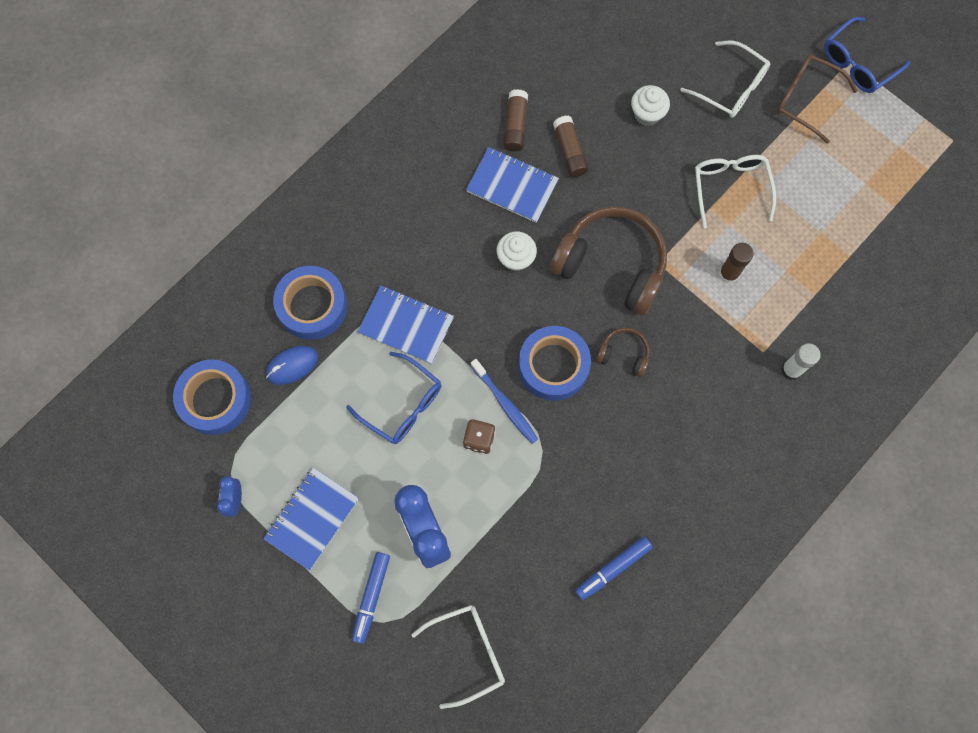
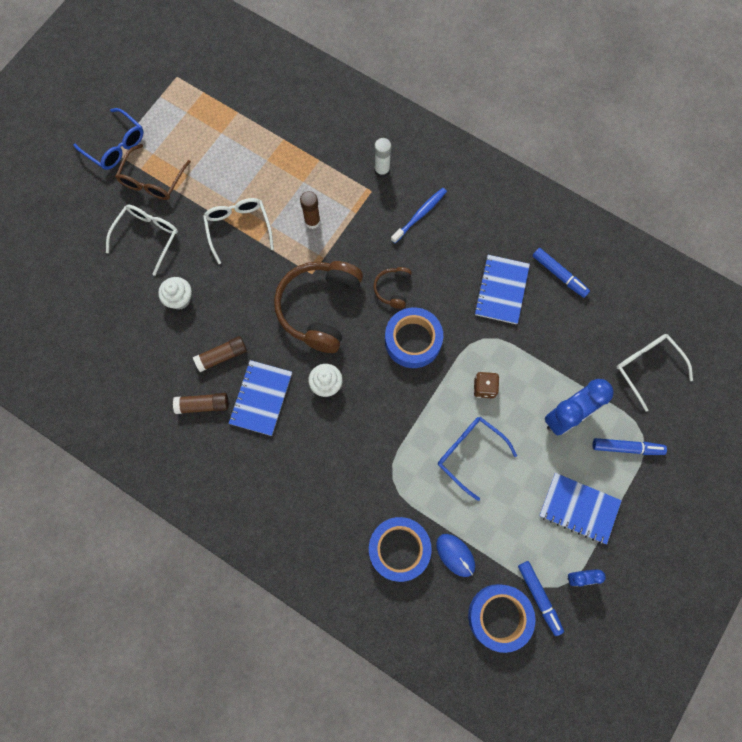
camera: 100 degrees left, 0 degrees up
blue glasses [346,352,441,444] -> blue glasses turned 75 degrees counterclockwise [438,417,517,501]
blue notebook [358,285,454,364] -> blue notebook moved to [474,255,530,324]
blue toothbrush [470,359,538,444] -> blue toothbrush moved to [391,188,447,243]
white glasses [695,155,776,229] -> white glasses turned 90 degrees clockwise [203,198,274,264]
none -> blue marker [518,561,564,636]

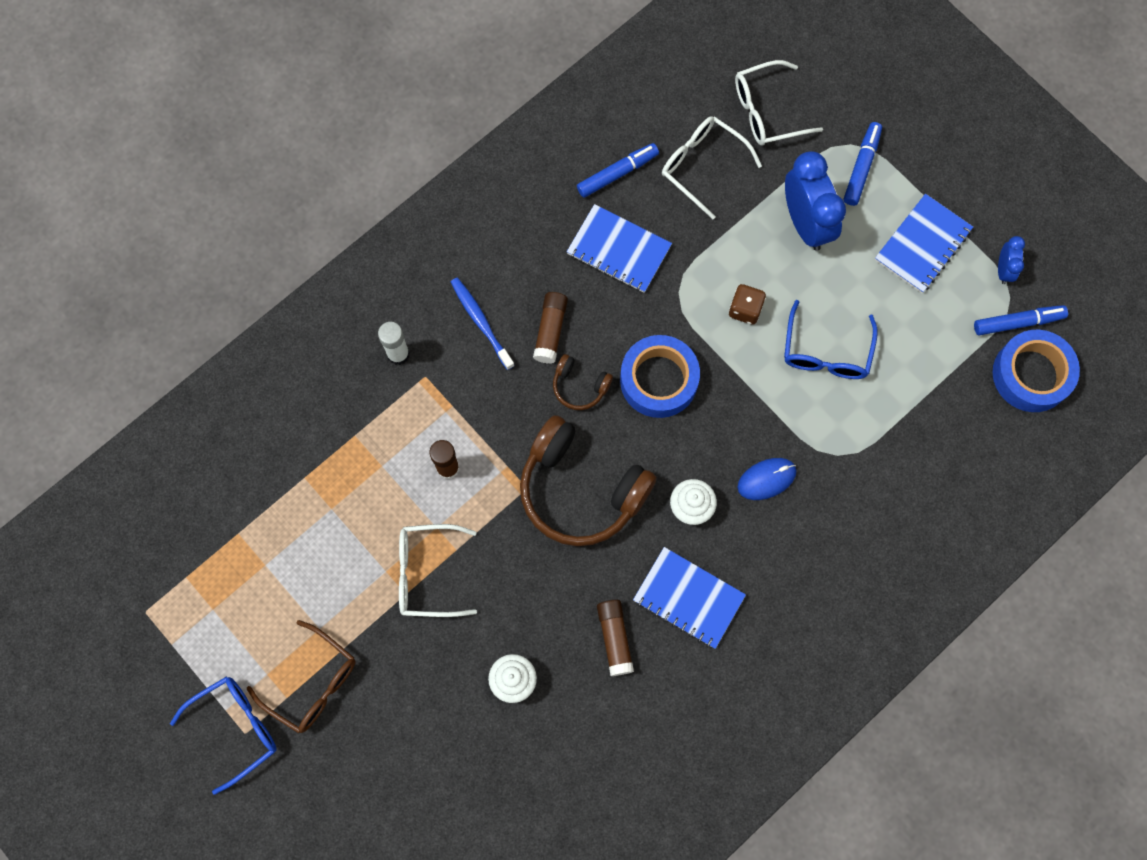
camera: 75 degrees left, 0 degrees up
white glasses [106,205,178,276] -> white glasses moved to [662,116,762,219]
brown glue stick [173,393,229,414] -> brown glue stick moved to [533,292,568,364]
blue tape [369,517,432,582] -> none
blue mouse [436,534,475,577] -> blue mouse moved to [737,458,796,500]
blue glasses [438,417,517,501] -> blue glasses turned 45 degrees counterclockwise [784,300,878,379]

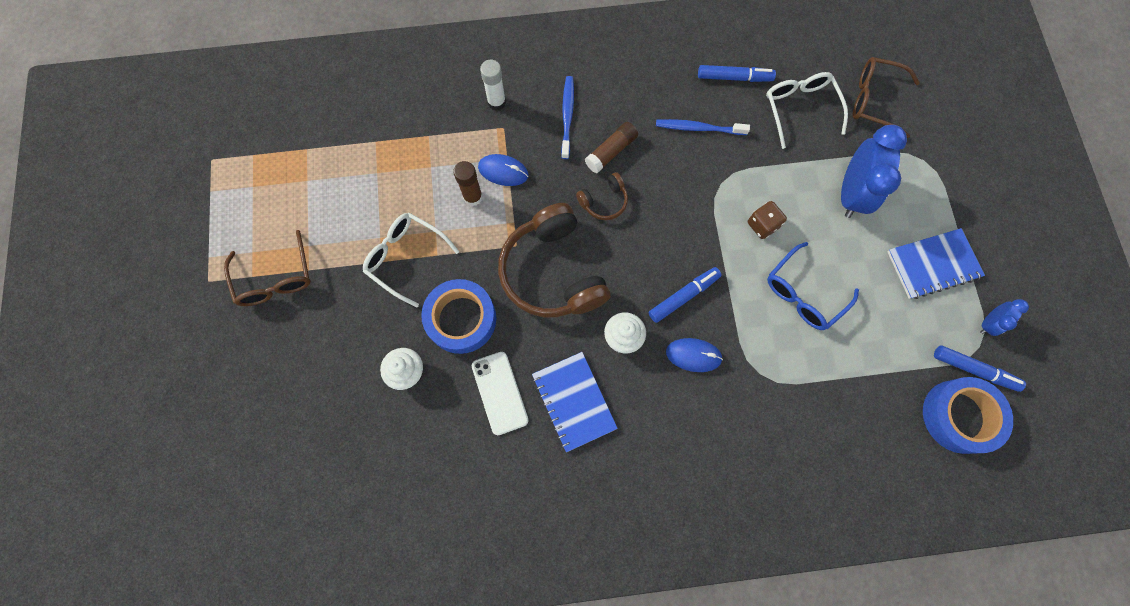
camera: 35 degrees right, 0 degrees up
blue glasses [170,676,277,795] -> none
brown headphones [553,354,613,410] -> brown headphones turned 90 degrees counterclockwise [576,172,628,220]
blue notebook [567,204,672,293] -> blue toothbrush [656,119,750,135]
brown glue stick [597,600,634,676] -> white phone [472,352,529,435]
blue tape [620,335,700,418] -> blue tape moved to [421,279,496,354]
white glasses [735,60,823,146] -> brown glasses [853,57,920,138]
blue marker [844,122,882,206] -> blue marker moved to [649,267,722,323]
none -> blue mouse [478,154,528,186]

